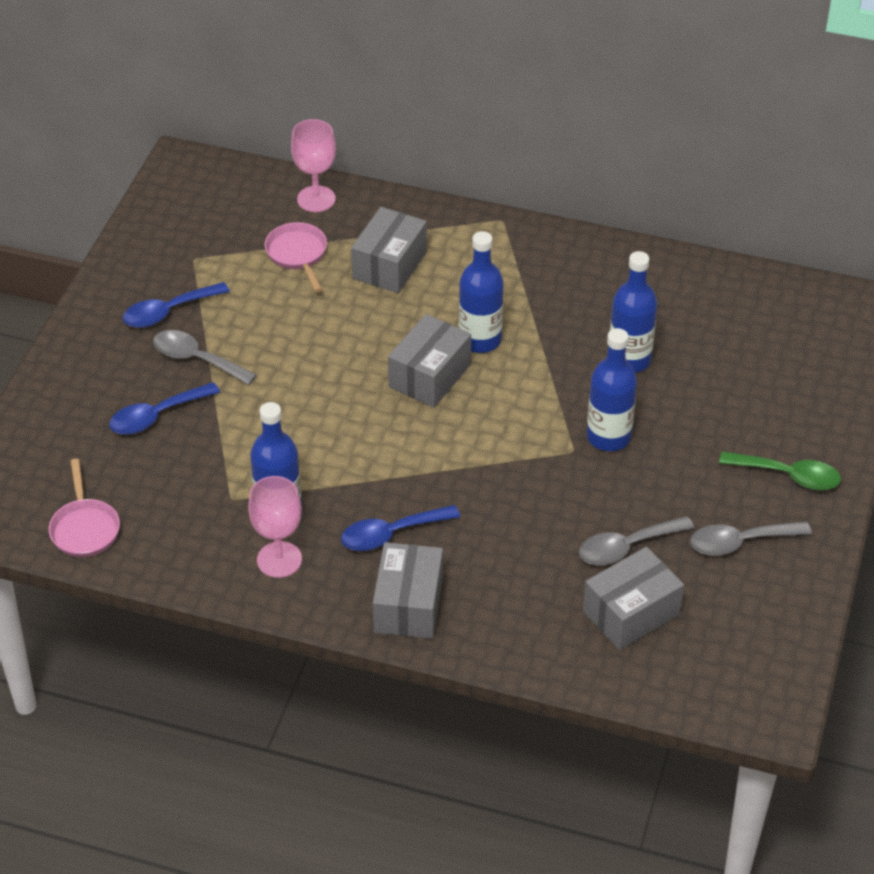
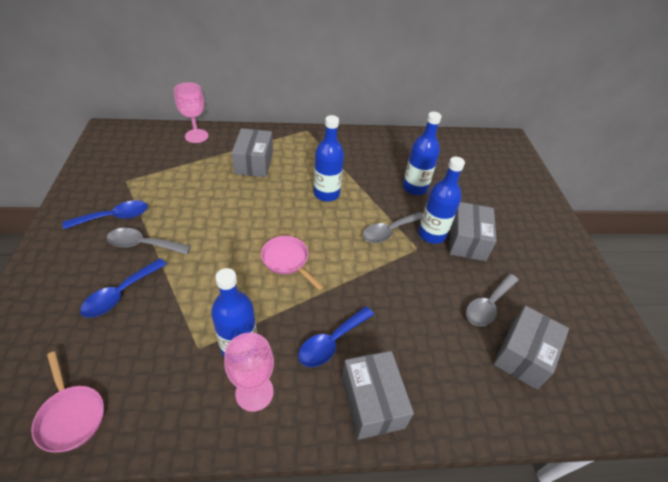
camera: 25 degrees left, 0 degrees up
blue spoon [123,282,230,328] -> blue spoon turned 150 degrees counterclockwise [63,200,148,229]
pink pan [265,222,327,292] -> pink pan moved to [261,236,324,291]
grey box [388,314,471,407] -> grey box moved to [450,202,497,261]
grey spoon [690,521,812,556] -> grey spoon moved to [362,212,423,243]
green spoon [719,451,841,490] -> none

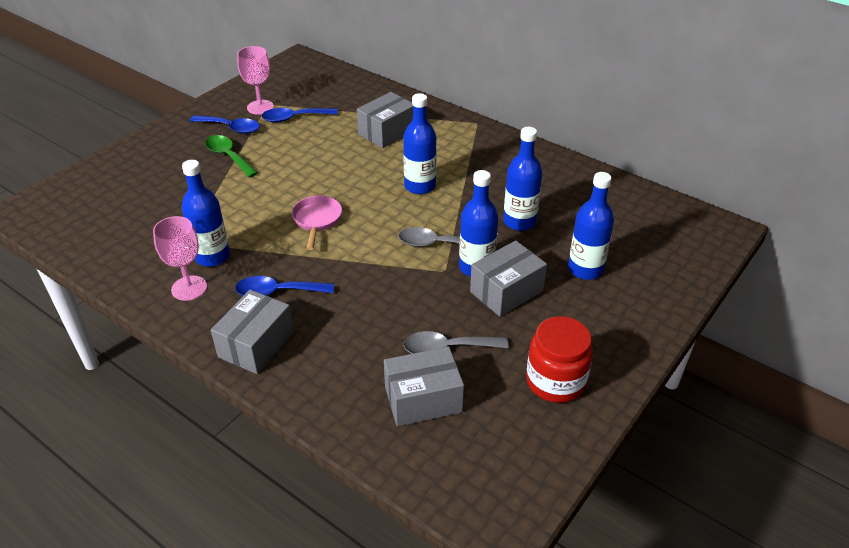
camera: 45 degrees right, 5 degrees down
pink pan [31,351,104,452] -> none
blue spoon [80,258,167,318] -> blue spoon moved to [262,108,338,123]
grey spoon [106,228,191,254] -> green spoon [205,135,258,178]
pink goblet [174,82,209,143] -> pink goblet moved to [237,46,274,115]
none -> red jar [526,316,593,403]
none -> blue bottle [568,172,614,280]

